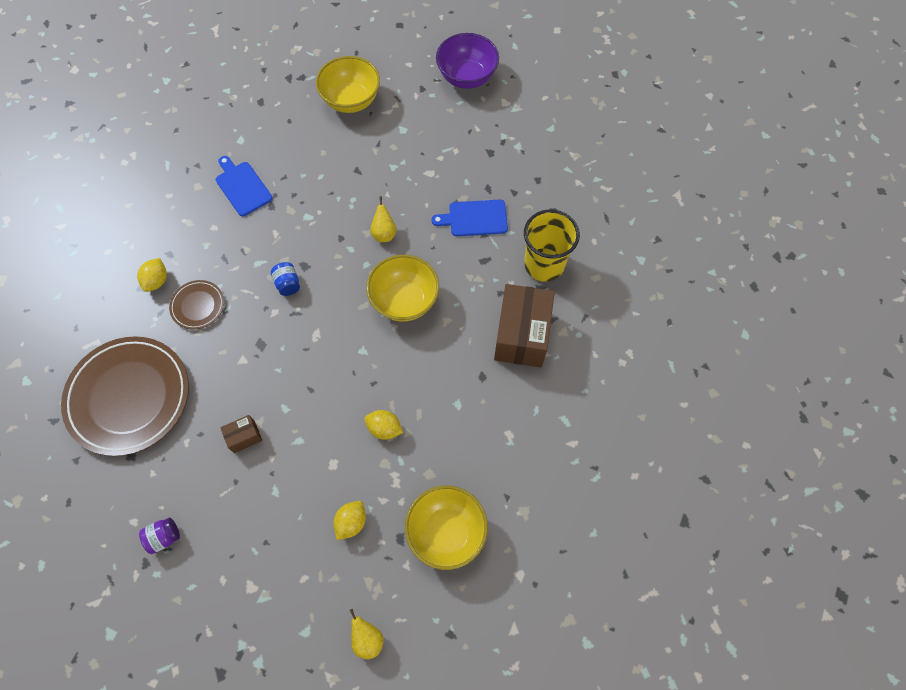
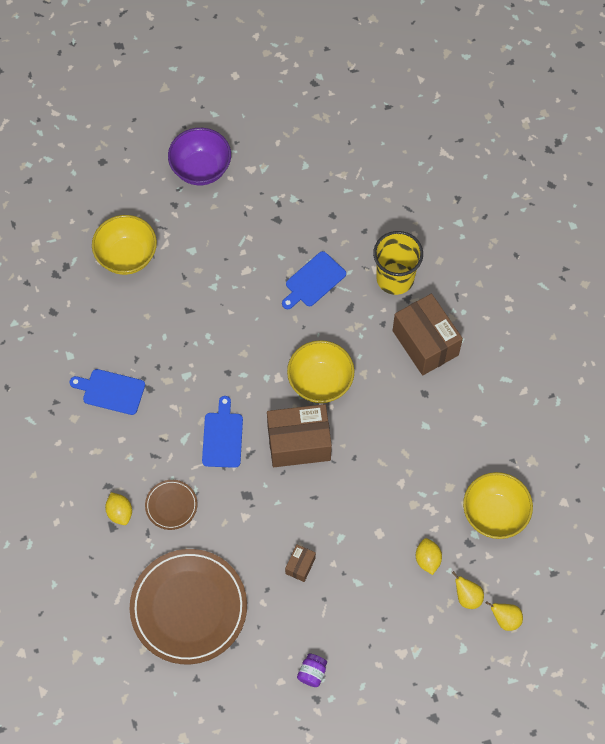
camera: 40 degrees left, 0 degrees up
blue jar [271,262,300,296] -> blue cutting board [202,396,243,468]
yellow lemon [365,410,403,440] -> none
yellow pear [370,196,397,242] -> yellow pear moved to [452,571,484,609]
none -> brown box [267,404,332,467]

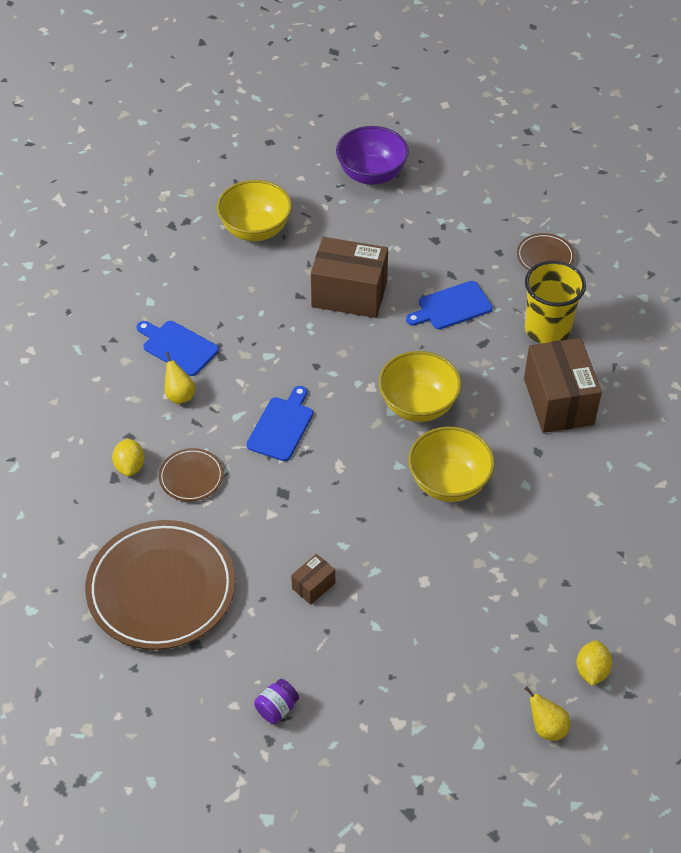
camera: 20 degrees right, 15 degrees down
brown box [267,404,332,467] -> brown box moved to [311,237,388,318]
yellow lemon [416,538,442,575] -> yellow lemon moved to [577,640,612,686]
yellow pear [452,571,484,609] -> yellow pear moved to [165,352,195,404]
yellow bowl [463,472,533,539] -> yellow bowl moved to [408,427,495,502]
none -> brown plate [517,233,575,270]

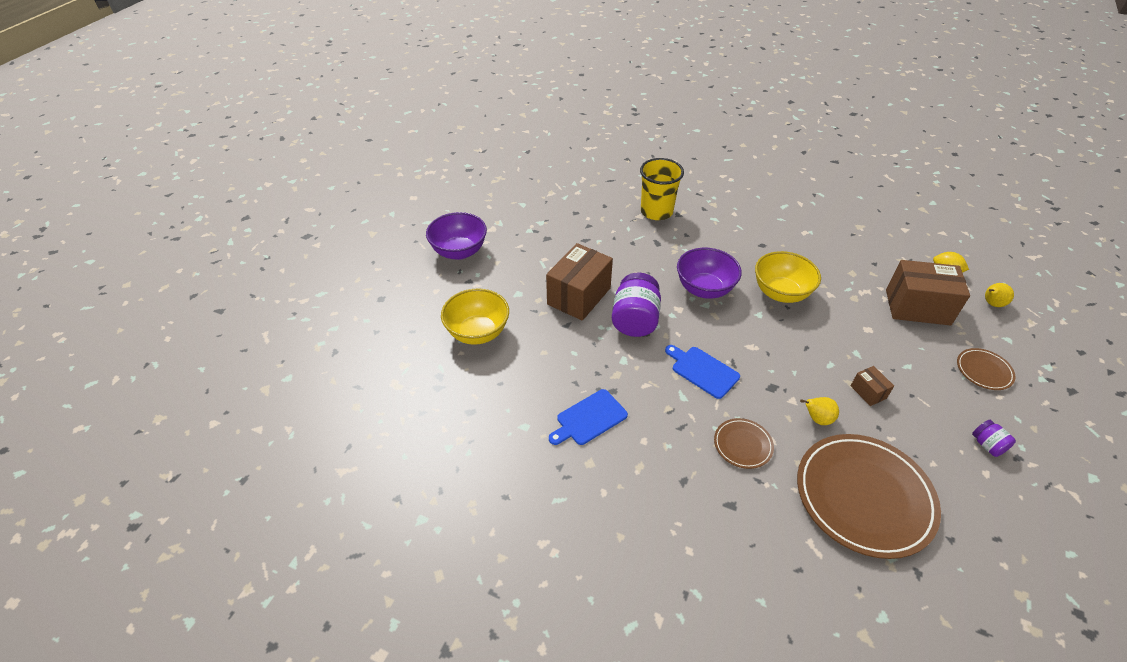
camera: 70 degrees left, 5 degrees down
yellow lemon [112,438,145,476] -> none
yellow pear [165,352,195,404] -> yellow pear moved to [800,397,839,425]
yellow bowl [379,351,461,422] -> purple bowl [677,248,742,299]
blue cutting board [406,281,493,329] -> none
brown plate [517,233,575,270] -> brown plate moved to [957,348,1016,390]
brown box [524,338,602,433] -> brown box moved to [886,260,970,326]
none -> purple jar [612,272,661,337]

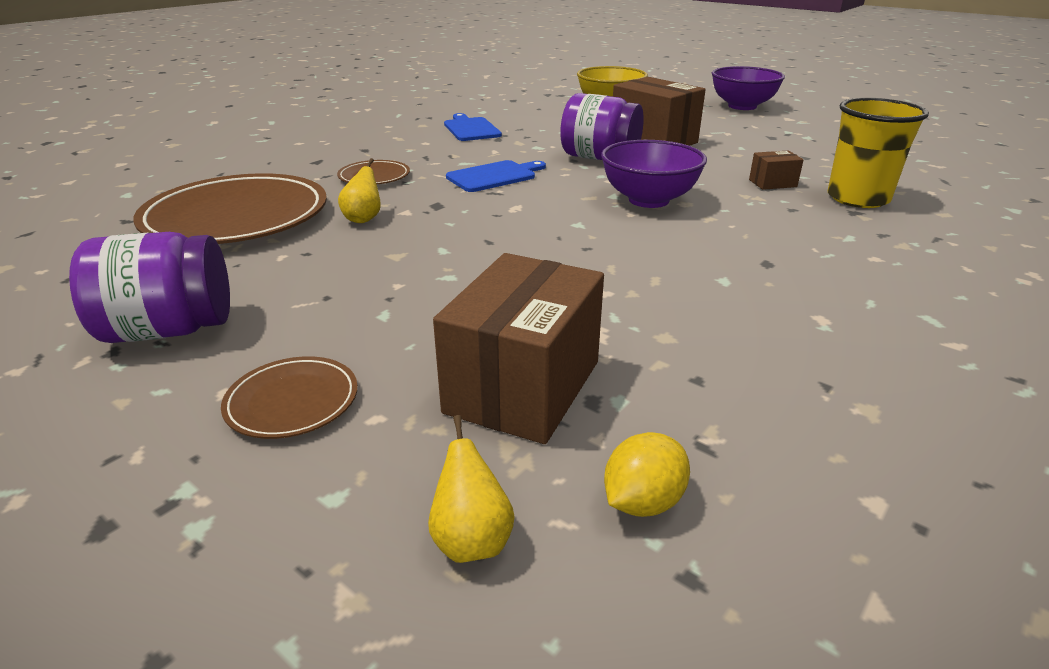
camera: 105 degrees right, 15 degrees down
yellow bowl [755,251,821,303] -> none
brown box [851,366,894,406] -> brown box moved to [749,151,804,190]
purple jar [972,420,1016,457] -> purple jar [69,232,230,343], size x2.04

